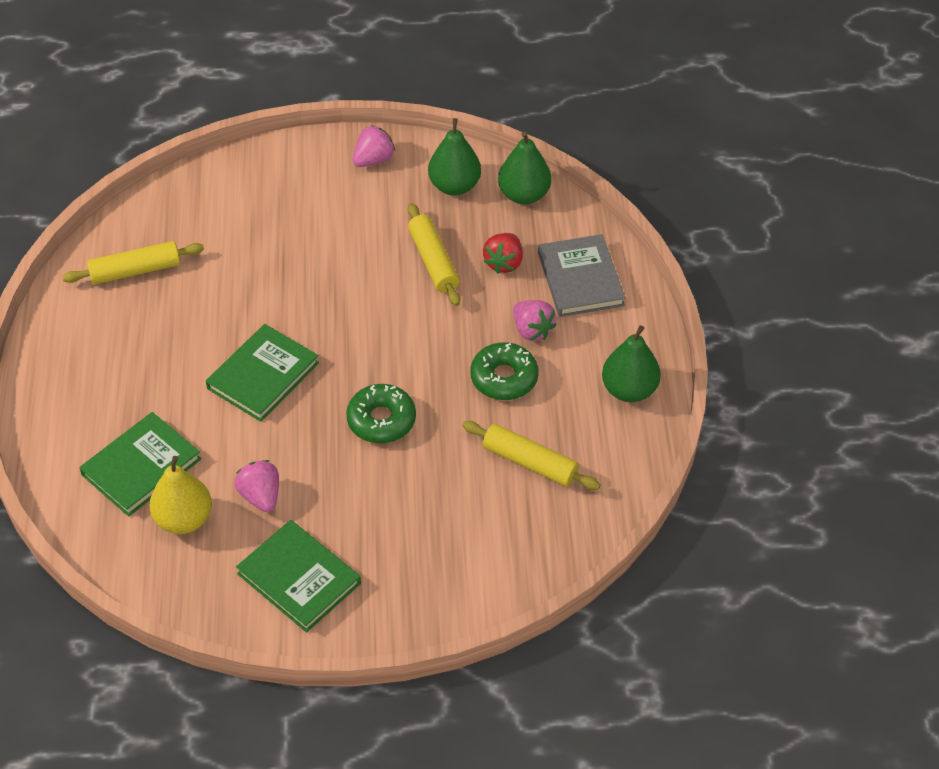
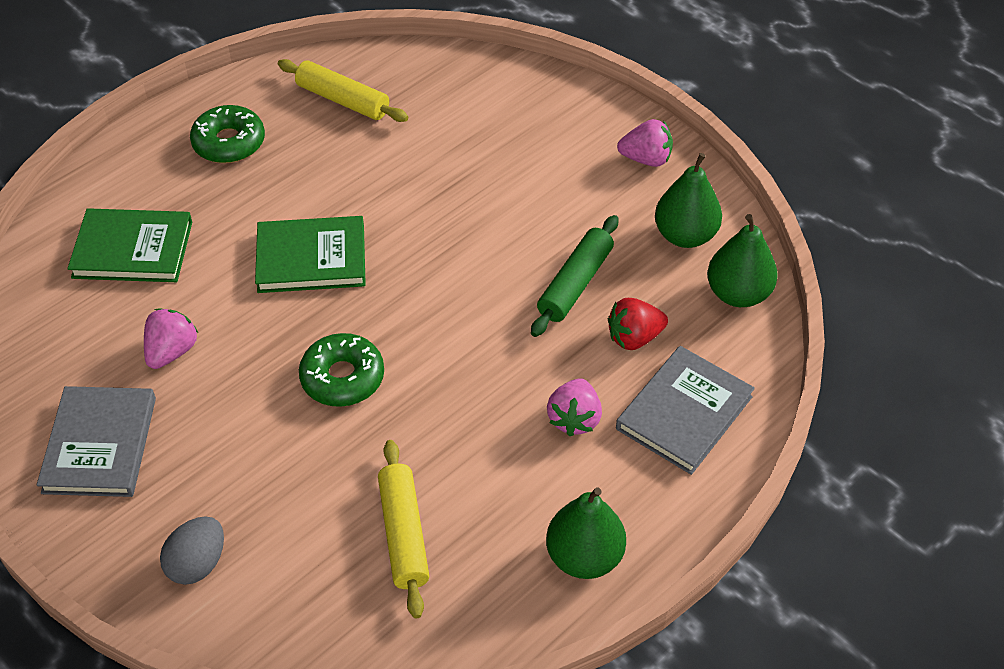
camera: 50 degrees right, 0 degrees up
yellow pear [149,456,212,534] -> none
green book [236,520,361,633] -> grey book [37,386,156,497]
yellow rolling pin [408,203,460,306] -> green rolling pin [531,215,618,337]
green donut [470,342,539,400] -> green donut moved to [190,105,265,163]
none -> grey egg [160,516,224,585]

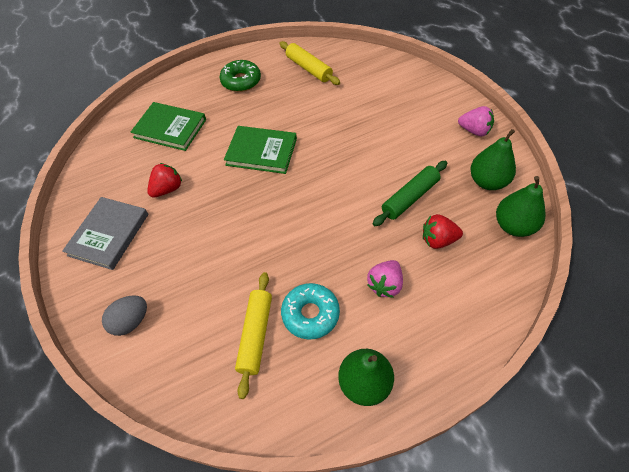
camera: 20 degrees right, 5 degrees up
pink strawberry [144,309,198,369] -> red strawberry [147,163,182,198]
green donut [299,333,384,407] -> none
grey book [616,346,755,475] -> none
none -> turquoise donut [281,283,340,340]

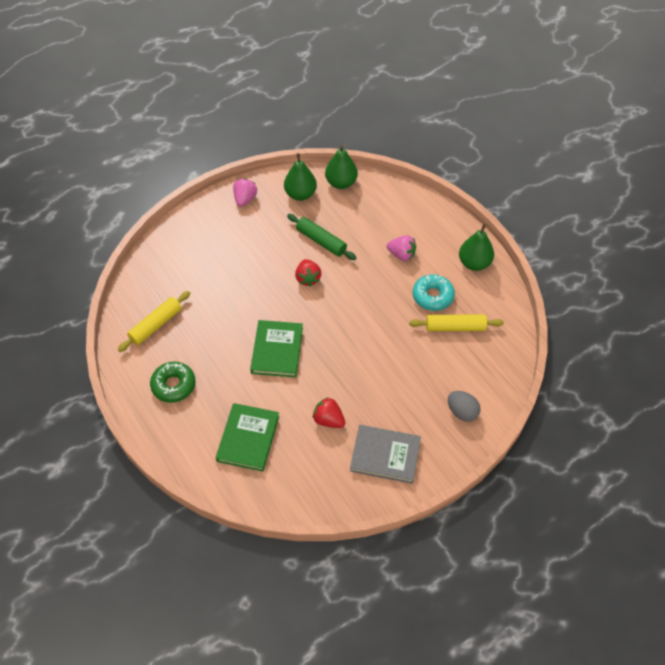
camera: 100 degrees left, 0 degrees up
red strawberry [423,214,463,249] -> red strawberry moved to [295,259,321,287]

